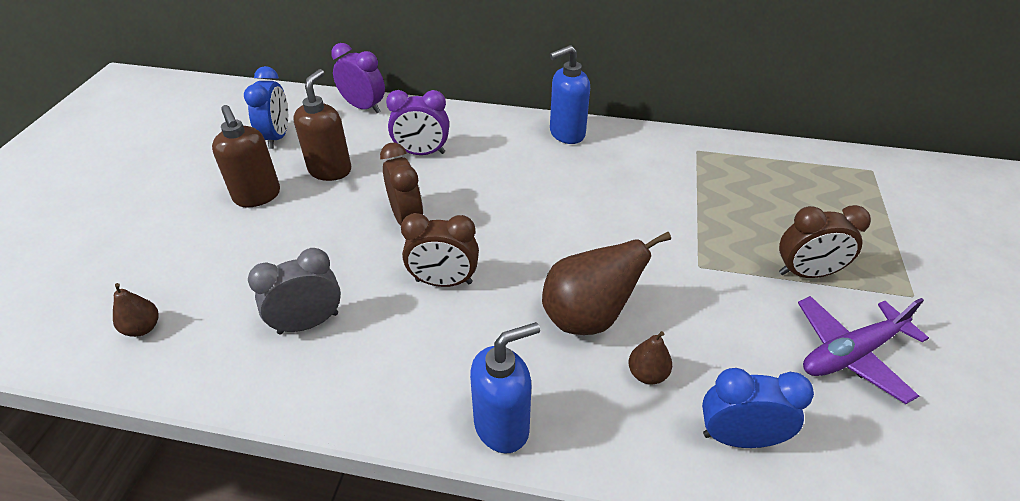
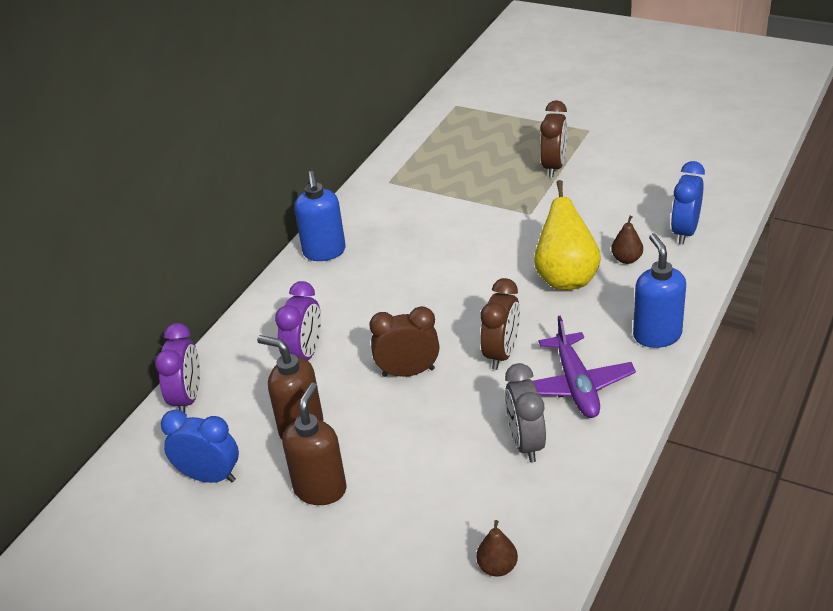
camera: 70 degrees left, 5 degrees down
brown soap dispenser [212,105,280,207] -> brown soap dispenser turned 60 degrees counterclockwise [282,383,347,505]
purple clock [331,43,385,113] -> purple clock turned 135 degrees clockwise [155,323,200,413]
brown pear [542,232,671,335] -> yellow pear [534,180,601,290]
purple plane [798,296,929,404] -> purple plane moved to [533,316,636,418]

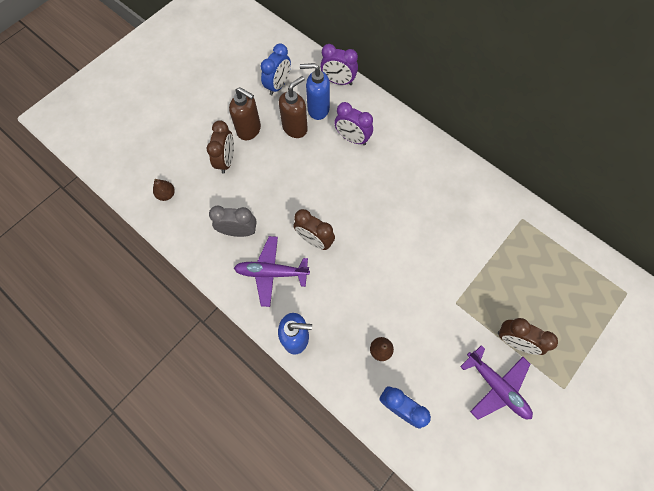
camera: 100 degrees right, 30 degrees up
blue soap dispenser [294,171,346,261] -> blue soap dispenser moved to [300,63,330,120]
brown clock [369,306,439,377] -> brown clock moved to [207,120,234,174]
yellow pear [534,180,601,290] -> none
none -> purple plane [460,345,533,420]

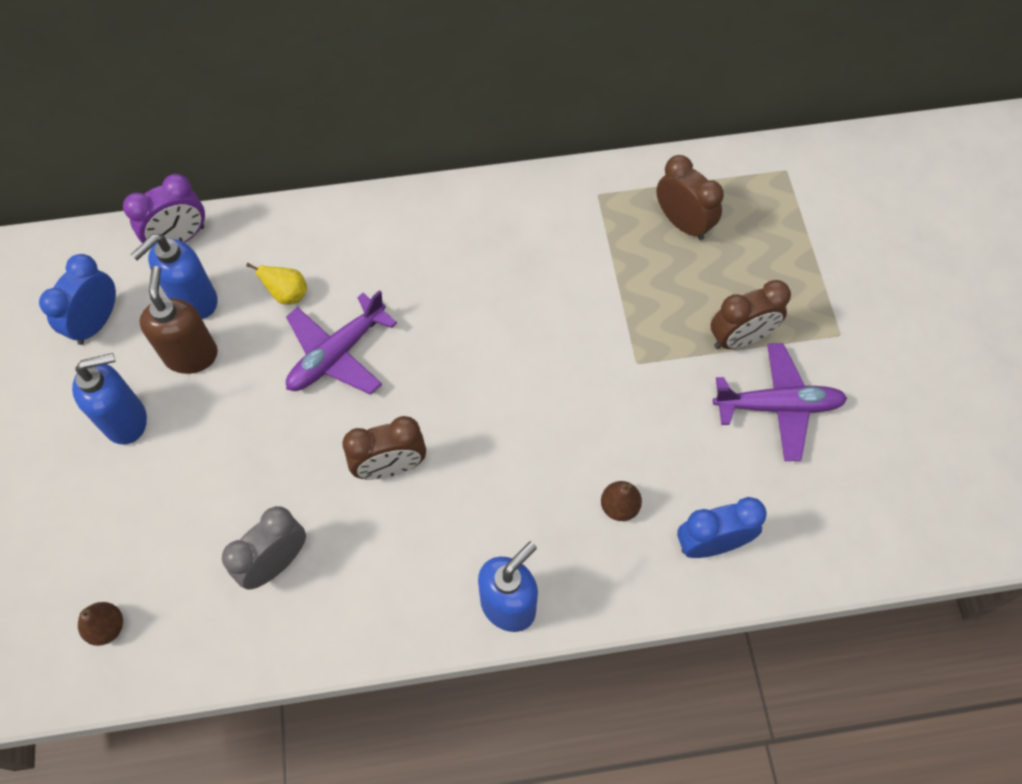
camera: 50 degrees left, 5 degrees down
brown clock [207,120,234,174] -> brown clock moved to [656,155,724,240]
brown soap dispenser [229,87,261,140] -> blue soap dispenser [72,353,147,444]
purple plane [234,236,310,307] -> purple plane moved to [286,290,397,395]
blue clock [261,43,291,95] -> blue clock turned 135 degrees counterclockwise [39,254,116,345]
purple clock [334,102,373,145] -> yellow pear [246,263,307,305]

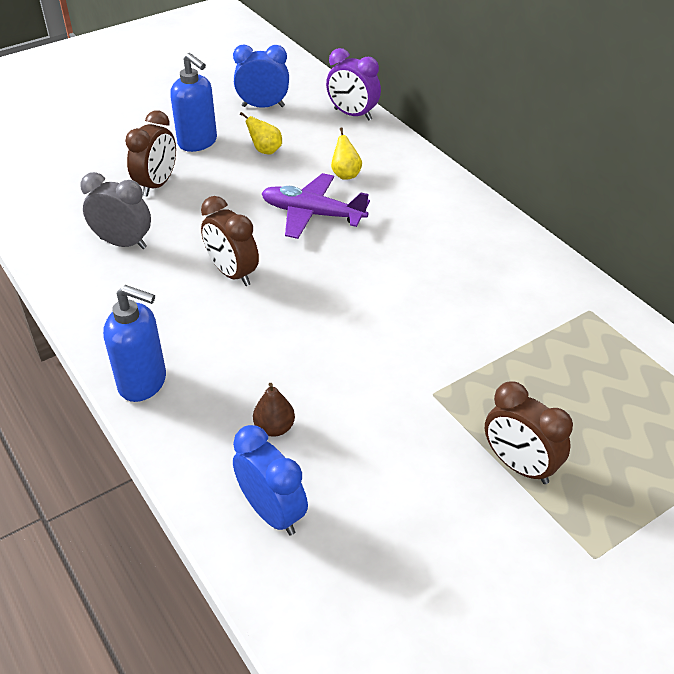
camera: 65 degrees right, 20 degrees down
brown pear [78,602,123,646] -> none
blue soap dispenser [131,234,218,319] -> none
brown soap dispenser [139,266,218,374] -> yellow pear [240,112,282,154]
brown clock [656,155,724,240] -> brown clock moved to [125,111,176,197]
purple plane [713,343,847,461] -> none

